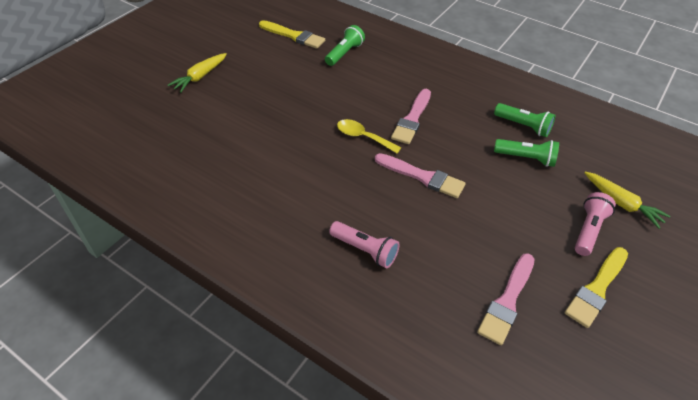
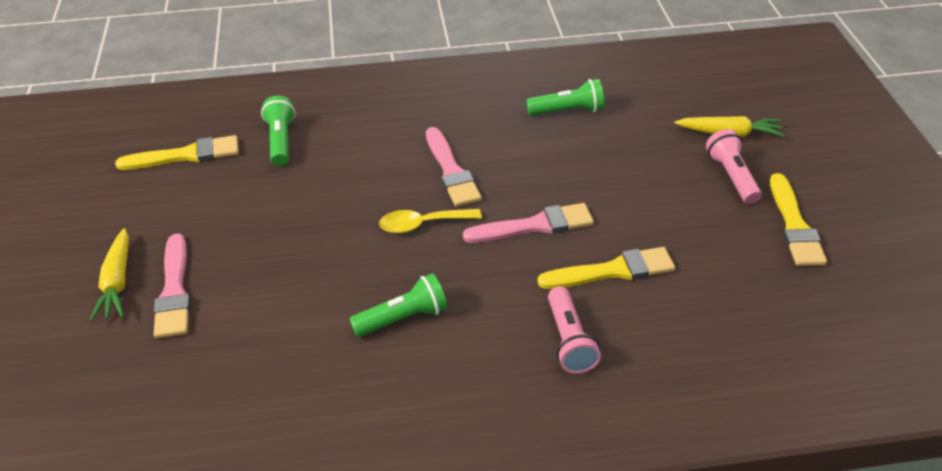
camera: 40 degrees left, 5 degrees down
pink flashlight [329,221,399,269] -> pink flashlight turned 90 degrees clockwise [548,286,601,374]
pink brush [477,253,534,345] -> pink brush moved to [154,233,190,338]
green flashlight [494,139,559,167] -> green flashlight moved to [350,273,448,337]
none -> yellow brush [537,247,675,289]

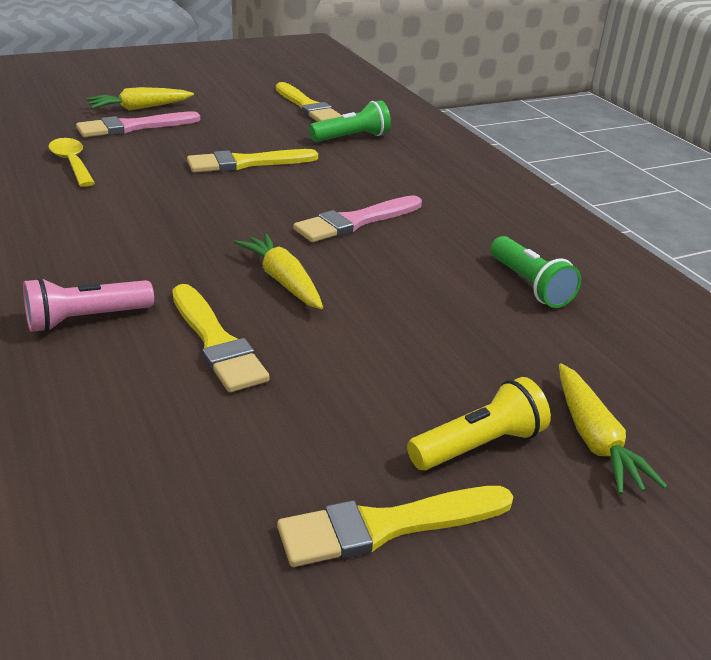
camera: 70 degrees right, 10 degrees down
green flashlight [350,273,448,337] -> none
yellow spoon [379,209,482,233] -> yellow spoon moved to [48,138,95,187]
pink brush [463,203,594,243] -> yellow carrot [234,233,323,309]
pink flashlight [706,129,762,204] -> yellow flashlight [407,377,551,470]
none -> yellow brush [187,149,318,173]

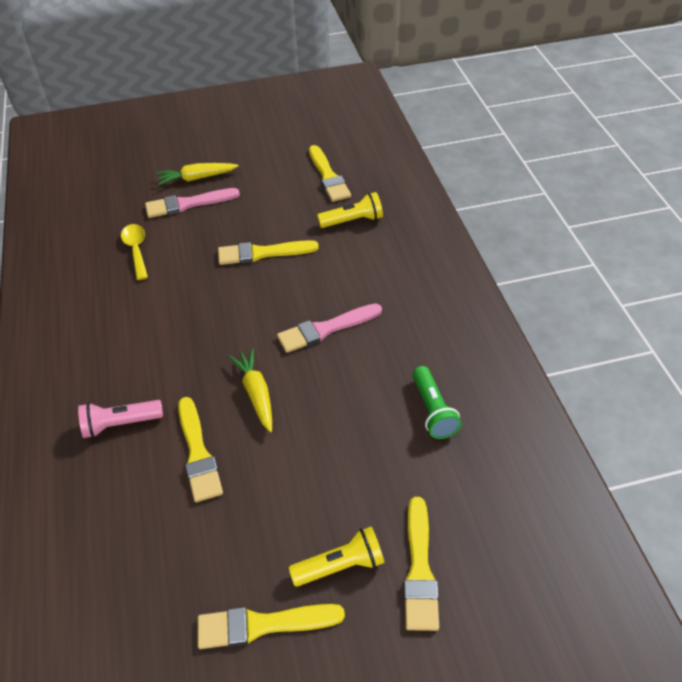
camera: 15 degrees right, 15 degrees up
green flashlight [309,100,391,142] -> yellow flashlight [317,192,383,228]
yellow carrot [559,364,668,495] -> yellow brush [404,497,439,631]

